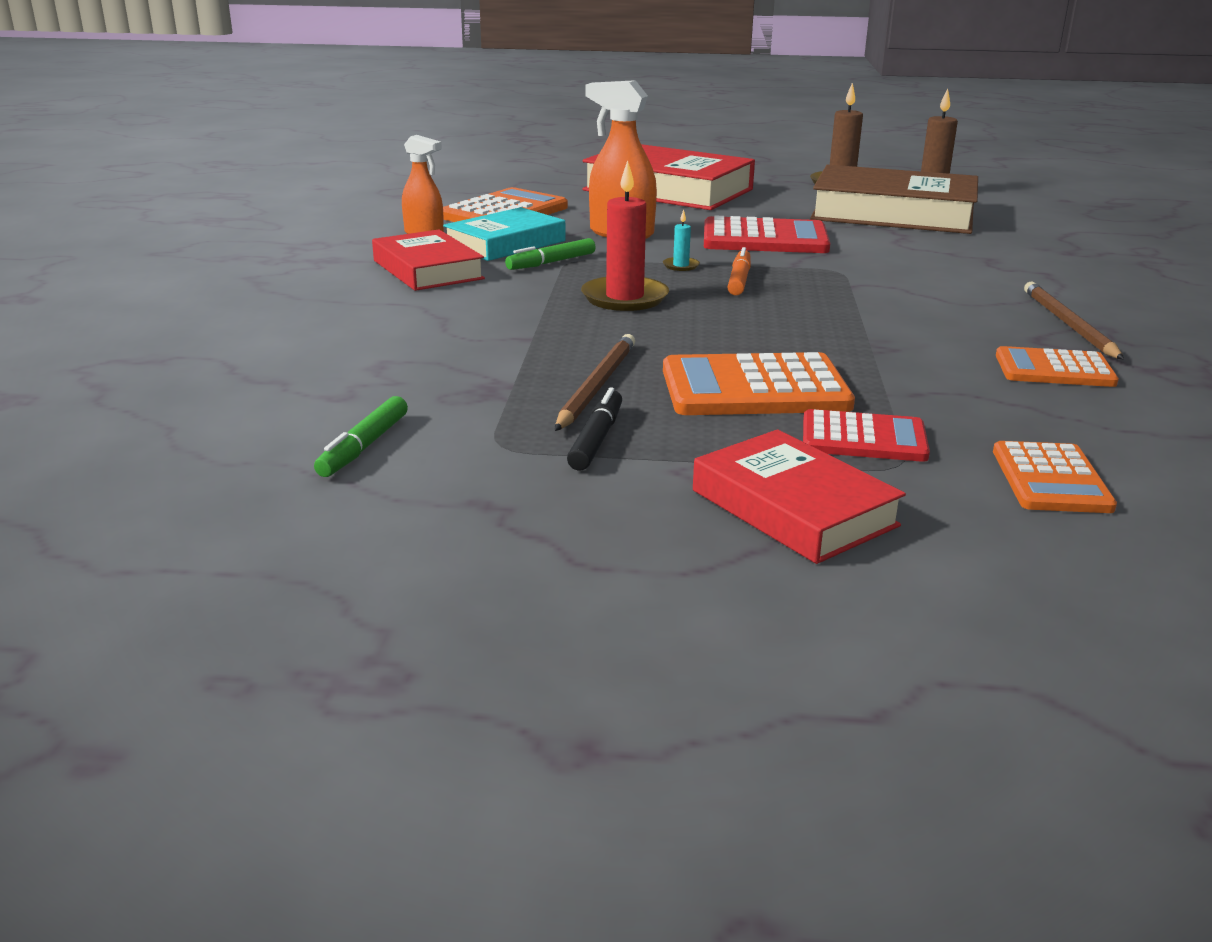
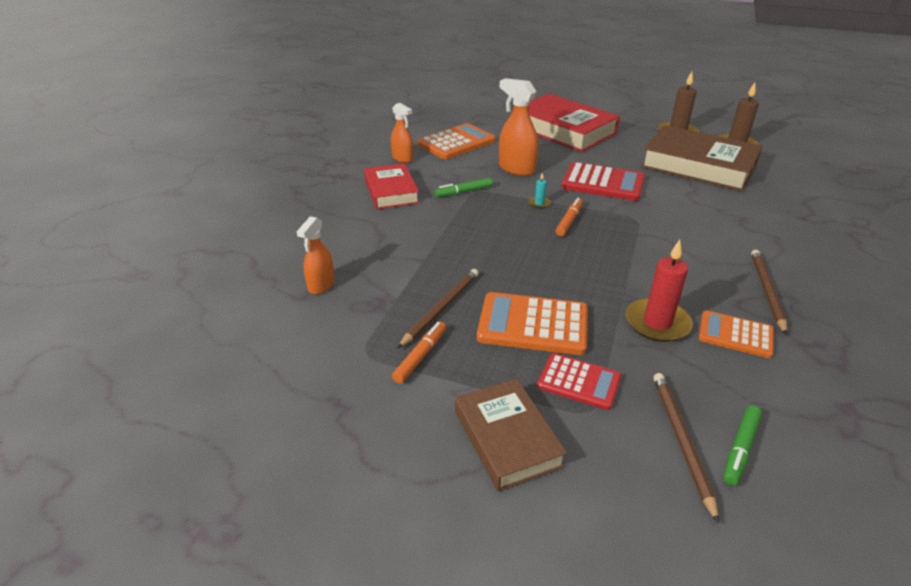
camera: 15 degrees right, 10 degrees up
green marker [314,396,408,477] -> green marker moved to [723,406,762,485]
turquoise book [443,207,565,261] -> none
black marker [567,388,622,471] -> orange marker [392,322,446,384]
red candle [581,160,669,311] -> red candle moved to [626,240,693,342]
red book [693,429,906,564] -> brown book [455,378,567,491]
orange calculator [993,441,1117,513] -> brown pencil [653,373,719,524]
none -> orange spray bottle [297,216,335,294]

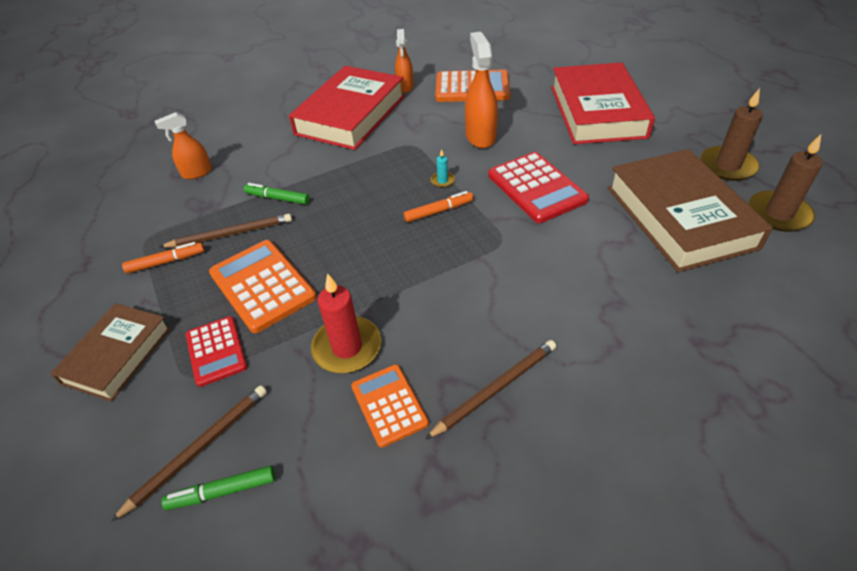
camera: 45 degrees right, 10 degrees up
red book [364,163,419,209] -> red book [289,66,405,150], size x1.67
green marker [434,178,492,197] -> green marker moved to [244,183,310,205]

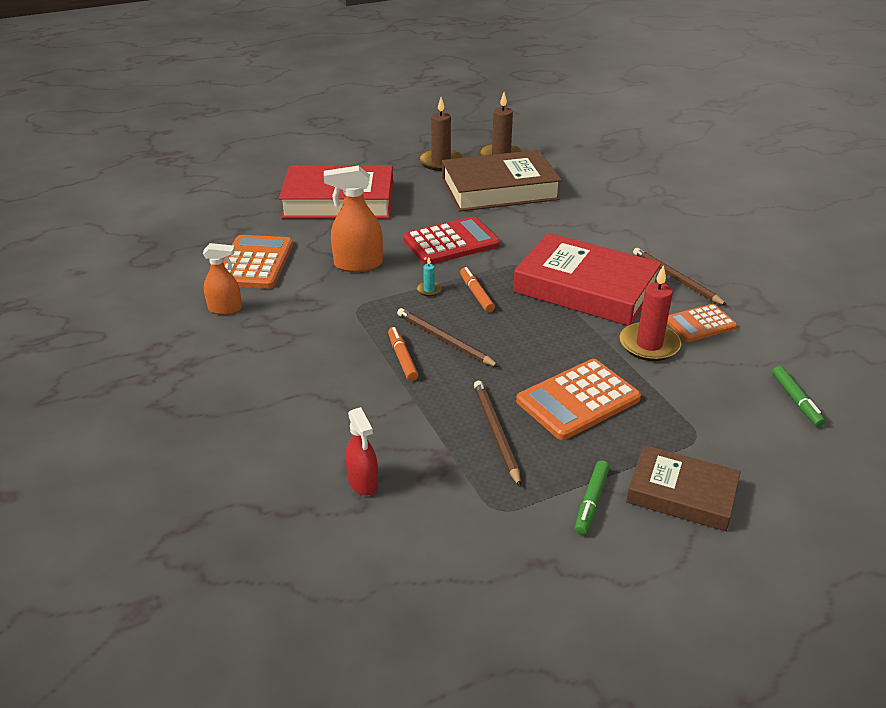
camera: 90 degrees left, 10 degrees down
brown pencil [111,385,267,522] -> brown pencil moved to [397,308,499,367]
orange marker [122,242,205,274] -> orange marker moved to [388,327,418,381]
orange spray bottle [155,112,212,179] -> red spray bottle [346,407,378,496]
red calculator [186,316,247,387] -> none
green marker [244,183,310,205] -> green marker moved to [575,460,610,535]
red book [289,66,405,150] -> red book moved to [513,233,662,326]

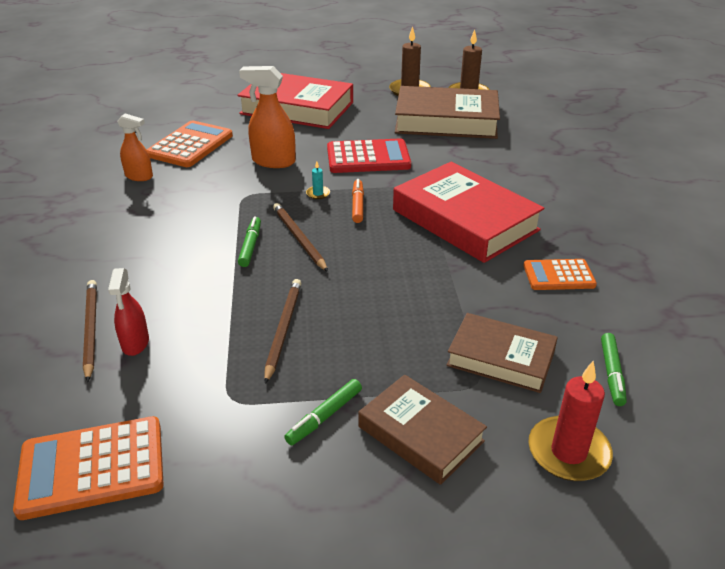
camera: 20 degrees right, 0 degrees up
orange marker [388,327,418,381] -> green marker [238,217,261,267]
orange calculator [516,359,641,440] -> orange calculator moved to [13,416,164,520]
red candle [619,265,681,361] -> red candle moved to [528,361,613,481]
brown pencil [633,248,728,306] -> brown pencil moved to [83,280,97,382]
none -> brown book [446,313,558,393]

